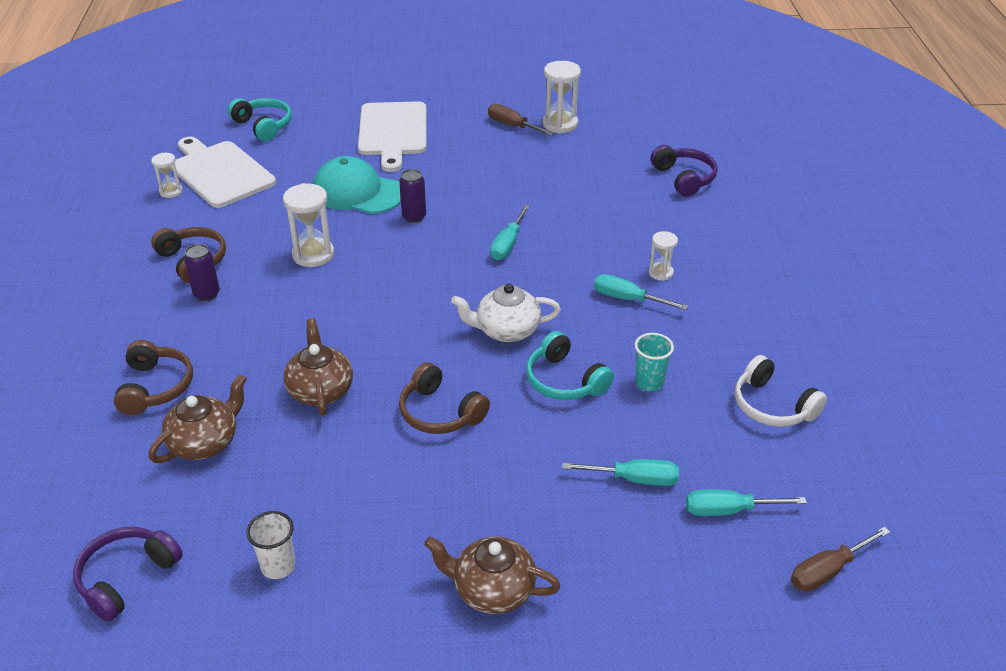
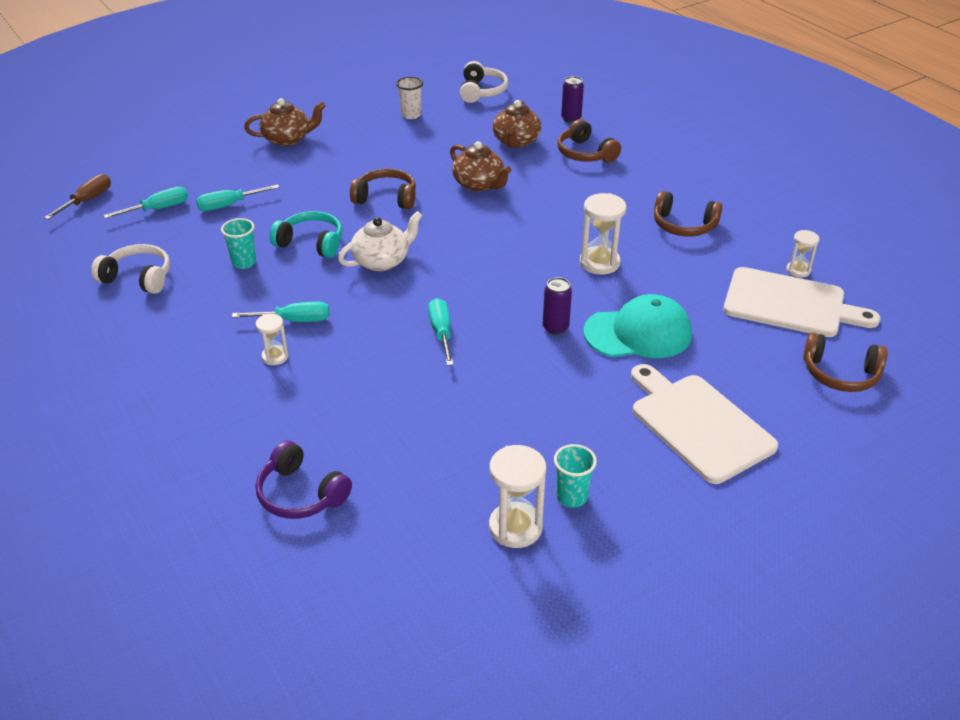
camera: 150 degrees right, 0 degrees up
purple headphones [73,527,183,622] -> white headphones [459,61,508,103]
purple can [184,244,220,301] -> purple can moved to [561,76,584,123]
turquoise headphones [228,98,292,141] -> brown headphones [803,332,888,392]
brown screwdriver [488,104,554,136] -> turquoise cup [554,444,597,508]

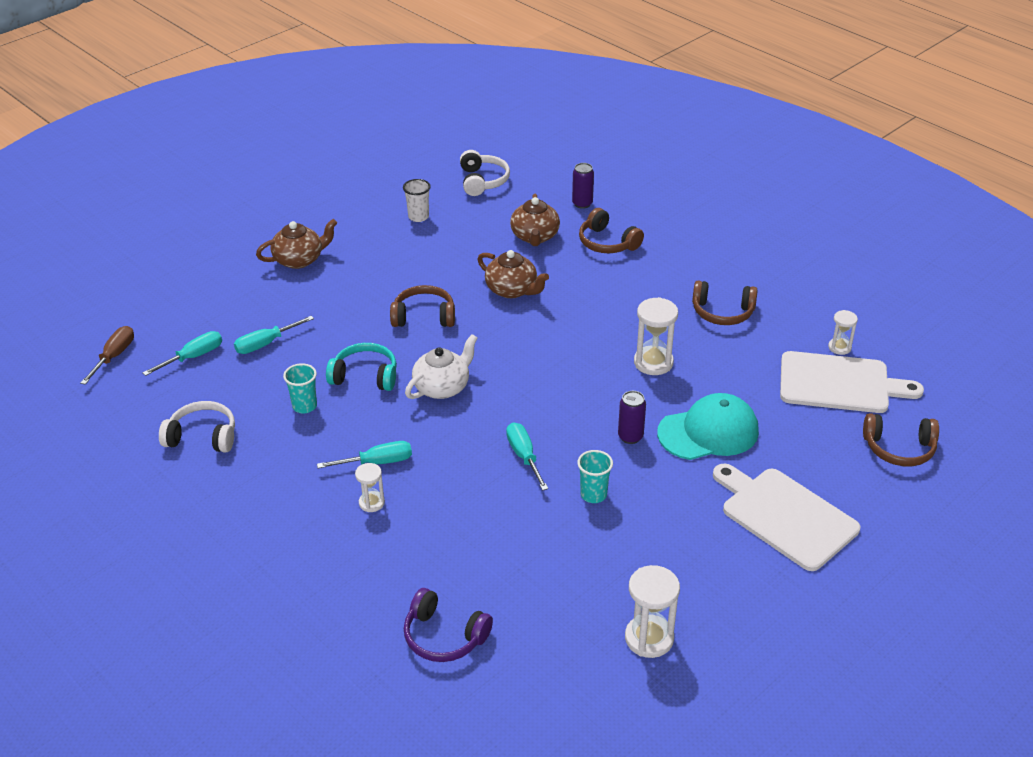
camera: 10 degrees left, 0 degrees up
turquoise cup [554,444,597,508] -> turquoise cup moved to [577,450,613,503]

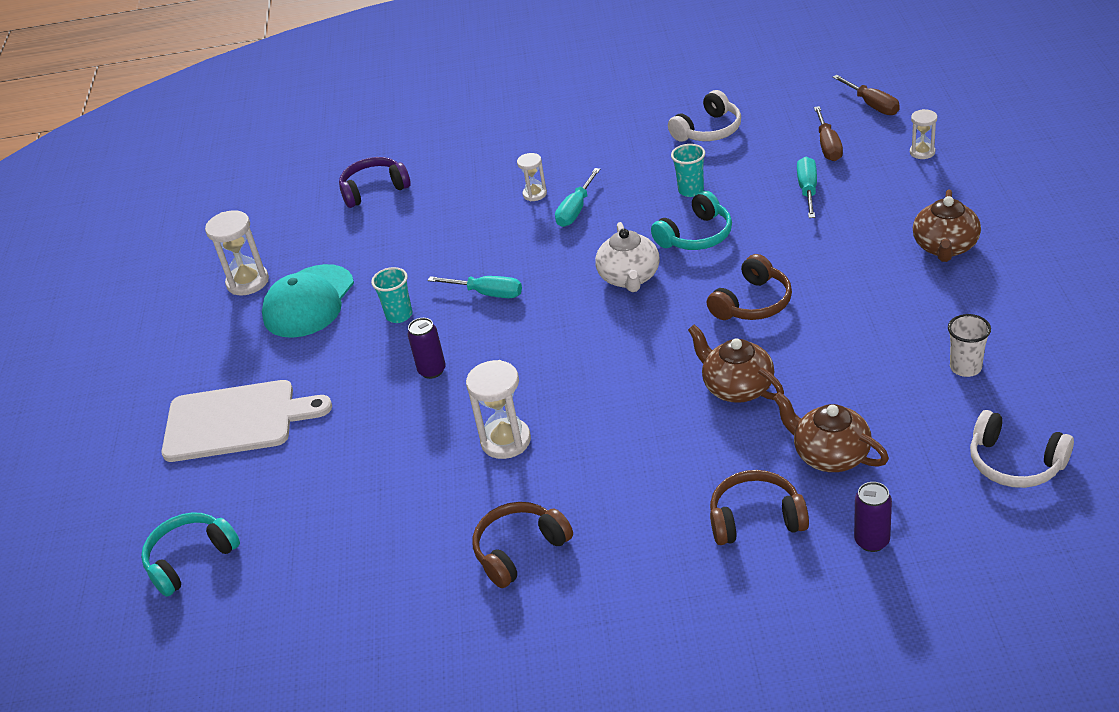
camera: 135 degrees right, 0 degrees up
turquoise screwdriver [143,331,222,376] -> brown screwdriver [814,106,843,161]
brown teapot [477,250,549,298] -> brown teapot turned 60 degrees clockwise [688,324,784,403]
turquoise cap [657,393,759,460] -> turquoise cap moved to [262,264,354,338]
white cutting board [780,351,924,413] -> none
white hourglass [828,310,858,355] -> white hourglass moved to [910,109,937,159]
brown headphones [863,413,939,466] -> turquoise headphones [141,512,240,597]

